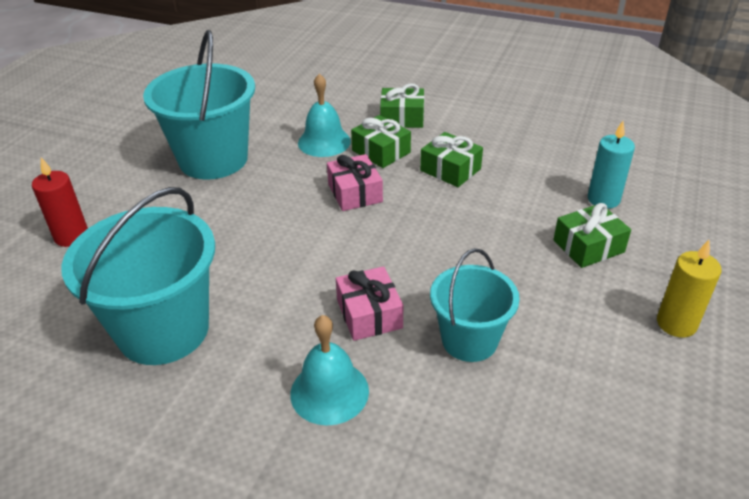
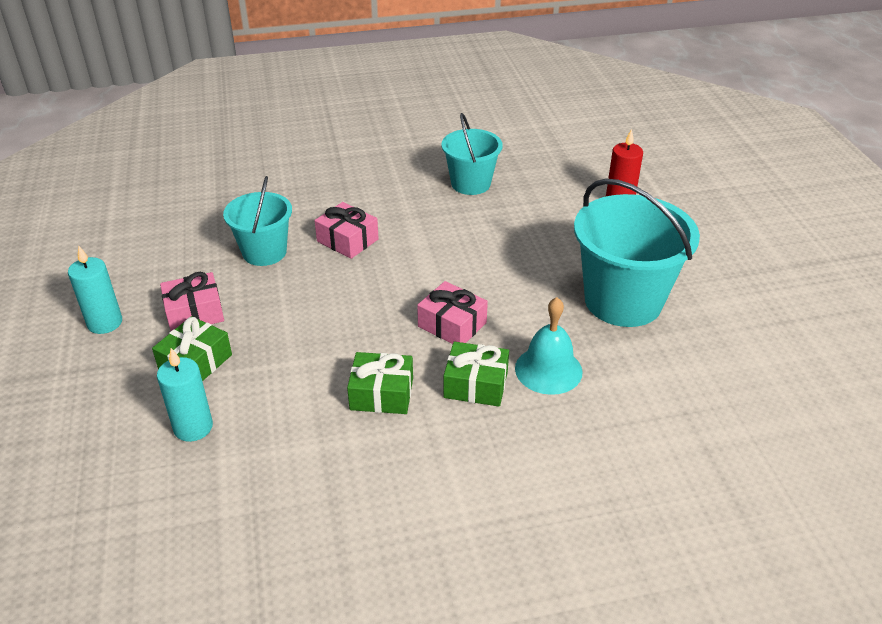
camera: 145 degrees right, 0 degrees up
turquoise bucket [61,187,215,365] -> turquoise bucket [442,113,503,195], size x0.61
turquoise bell [290,315,369,426] -> none
green gift [380,83,424,128] -> none
yellow candle [657,240,722,338] -> turquoise candle [68,245,122,334]
none -> pink gift [160,272,224,331]

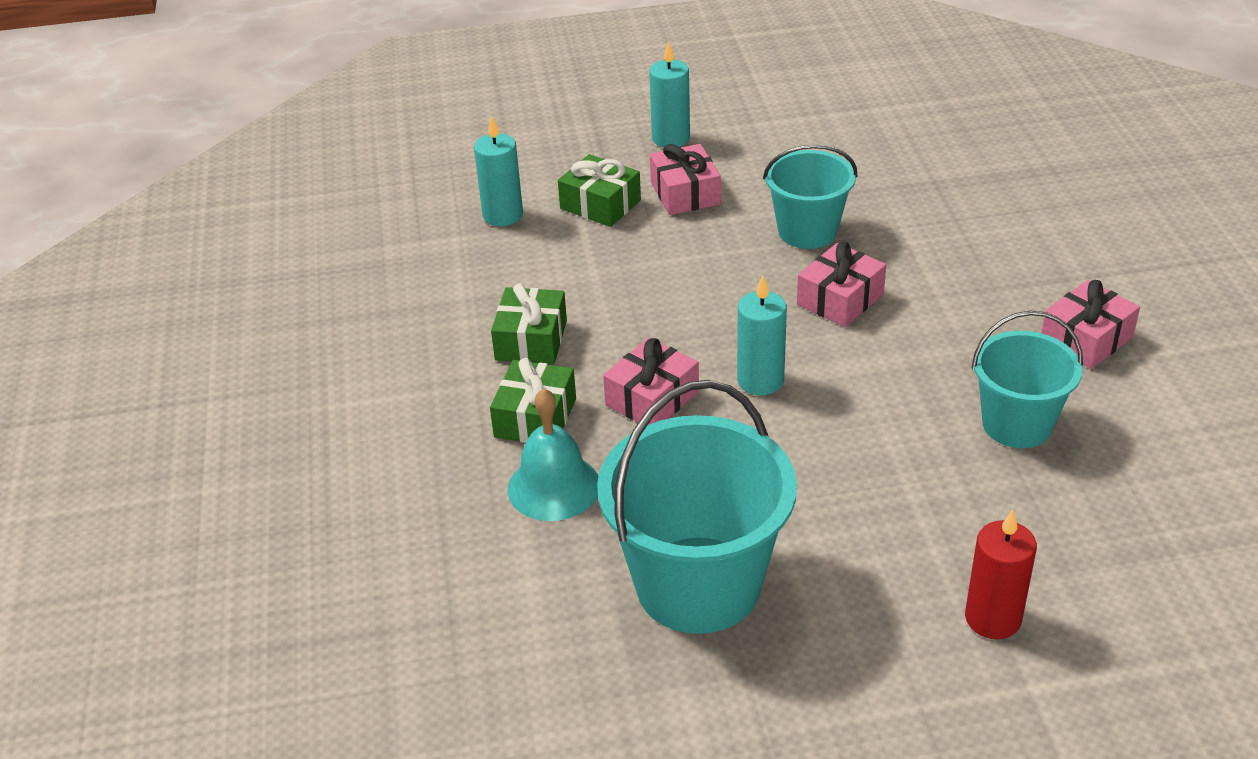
camera: 95 degrees right, 0 degrees up
none -> turquoise candle [737,275,787,395]
none -> pink gift [1041,280,1140,369]

